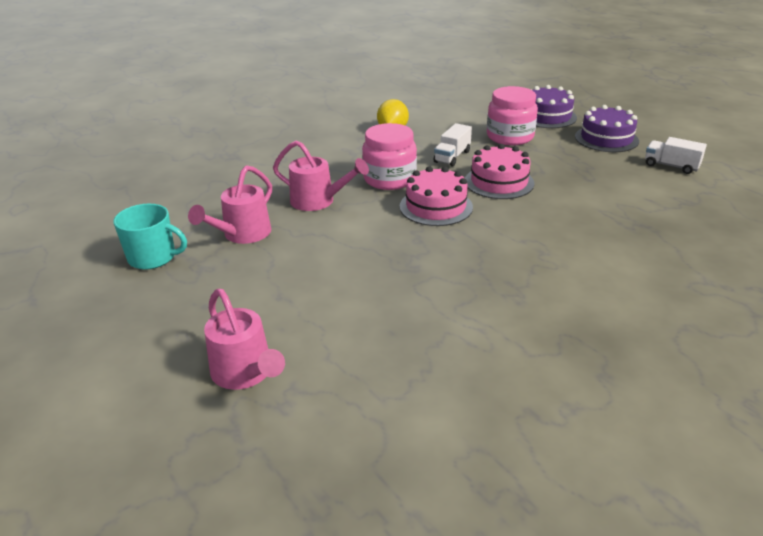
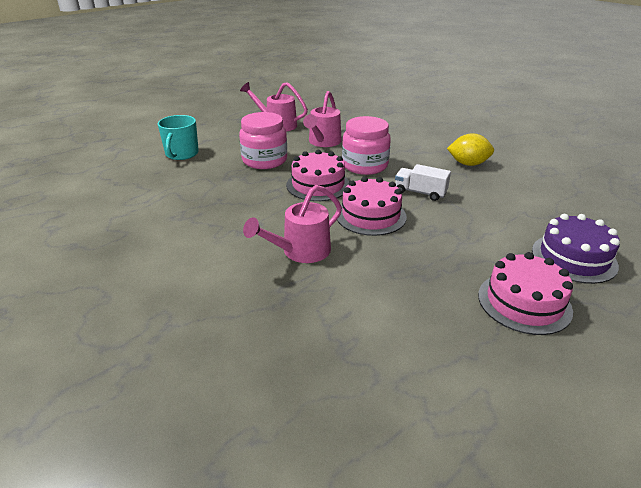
camera: 85 degrees right, 0 degrees up
turquoise mug [113,204,187,270] -> turquoise mug moved to [158,115,199,160]
pink watering can [204,289,285,390] -> pink watering can moved to [243,185,342,263]
pink jar [487,86,538,145] -> pink jar moved to [239,112,287,169]
purple cake [575,105,639,152] -> pink cake [478,252,573,335]
white truck [645,137,707,174] -> none

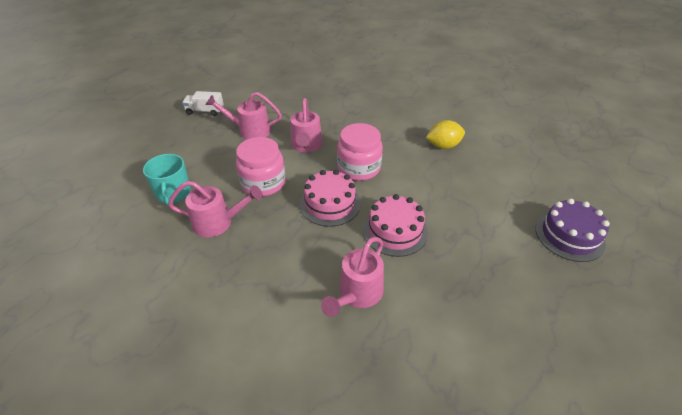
camera: 20 degrees left, 10 degrees up
white truck [395,164,451,201] -> white truck moved to [182,91,224,116]
pink cake [478,252,573,335] -> none
none -> pink watering can [168,181,263,238]

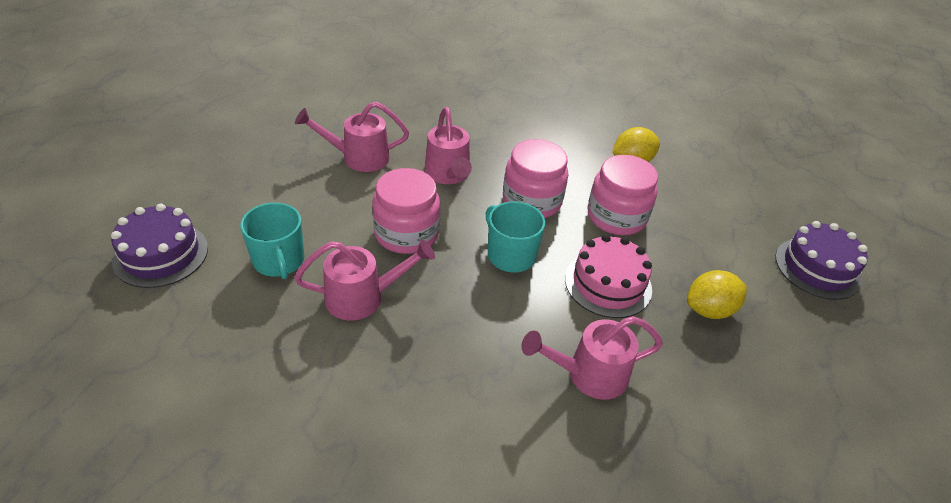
camera: 15 degrees left, 0 degrees up
white truck [182,91,224,116] -> none
pink cake [300,170,361,227] -> turquoise mug [486,201,545,272]
pink watering can [321,237,384,317] -> pink watering can turned 60 degrees clockwise [521,316,663,400]
none -> purple cake [111,203,208,288]
none -> pink jar [587,155,658,235]
none -> yellow lemon [687,270,747,319]

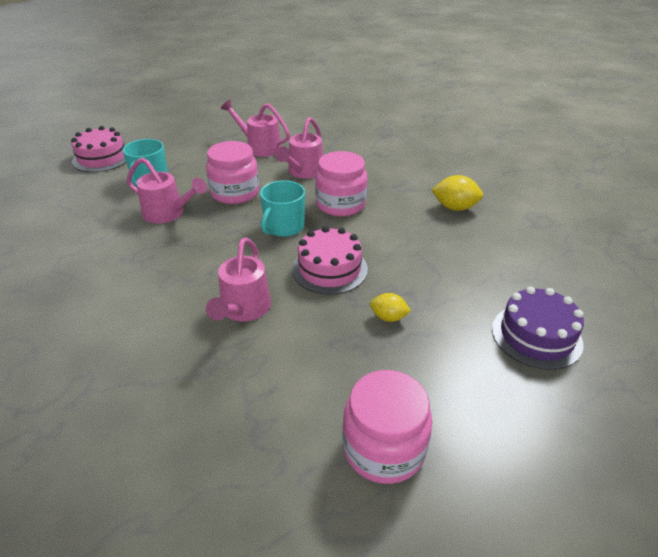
camera: 40 degrees right, 5 degrees down
purple cake [111,203,208,288] -> pink cake [71,126,126,172]
turquoise mug [486,201,545,272] -> turquoise mug turned 150 degrees counterclockwise [260,180,305,237]
pink watering can [521,316,663,400] -> pink watering can turned 105 degrees counterclockwise [206,238,271,322]
pink jar [587,155,658,235] -> pink jar moved to [343,370,432,484]
yellow lemon [687,270,747,319] -> yellow lemon [370,293,411,322], size x0.64

